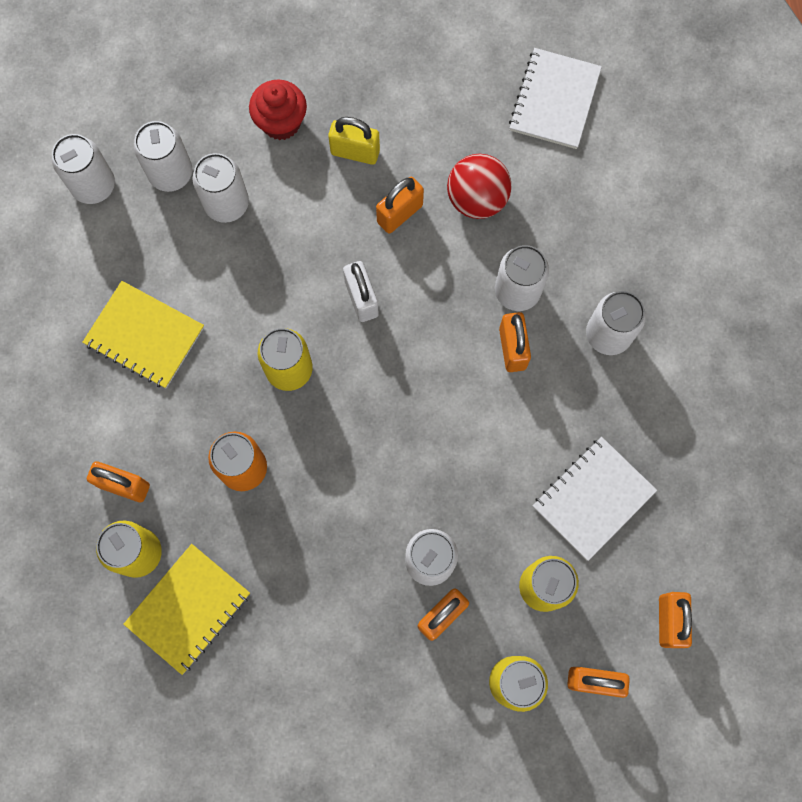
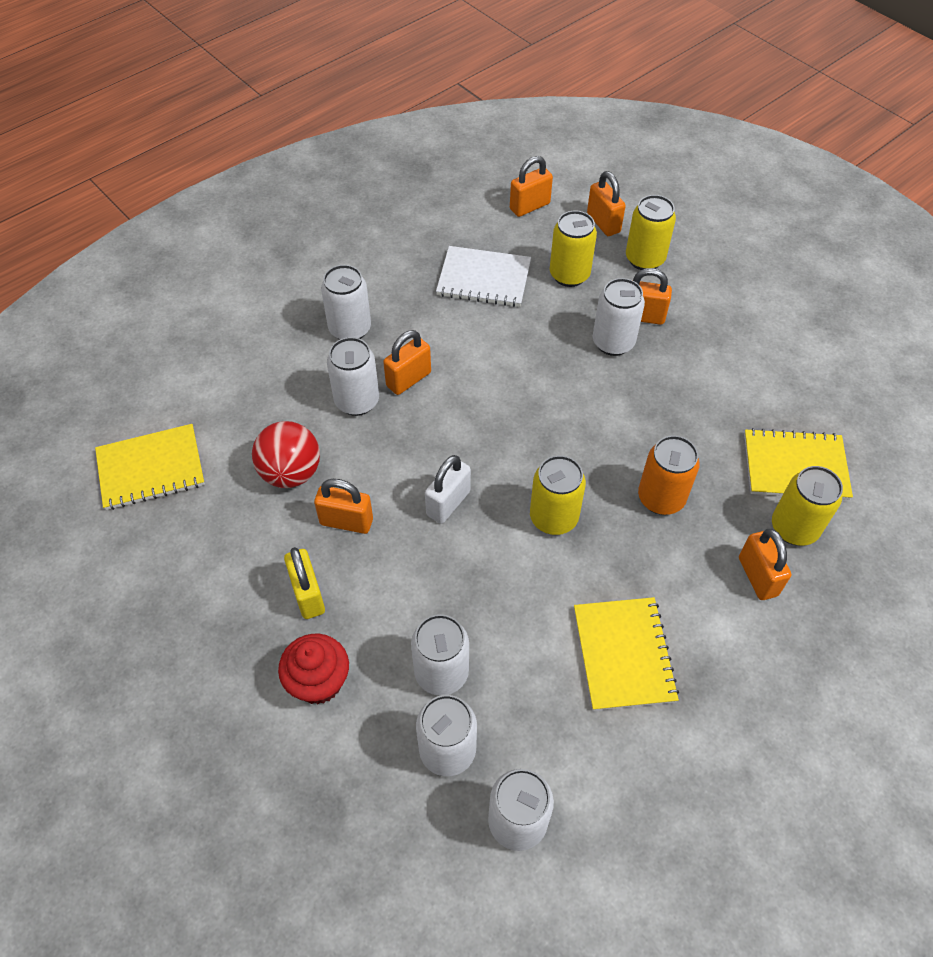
camera: 125 degrees left, 20 degrees down
white notebook [509,48,602,149] -> yellow notebook [95,424,205,510]

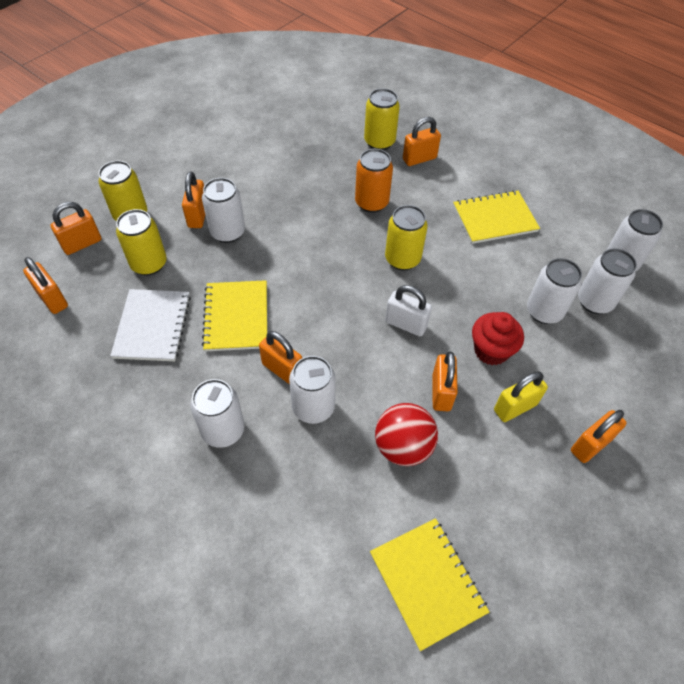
camera: 100 degrees left, 0 degrees up
red cupcake [278,634,349,704] -> red cupcake moved to [472,312,524,365]
yellow notebook [744,428,853,500] -> yellow notebook moved to [202,280,267,351]
none -> orange padlock [571,410,627,463]

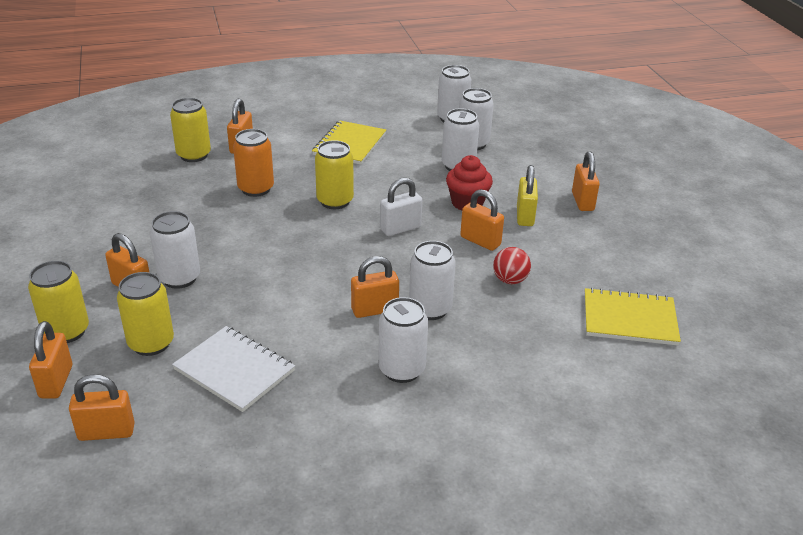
camera: 55 degrees left, 20 degrees down
yellow notebook [202,280,267,351] -> none
red ball [375,403,438,466] -> red ball [493,247,531,284], size x0.66

